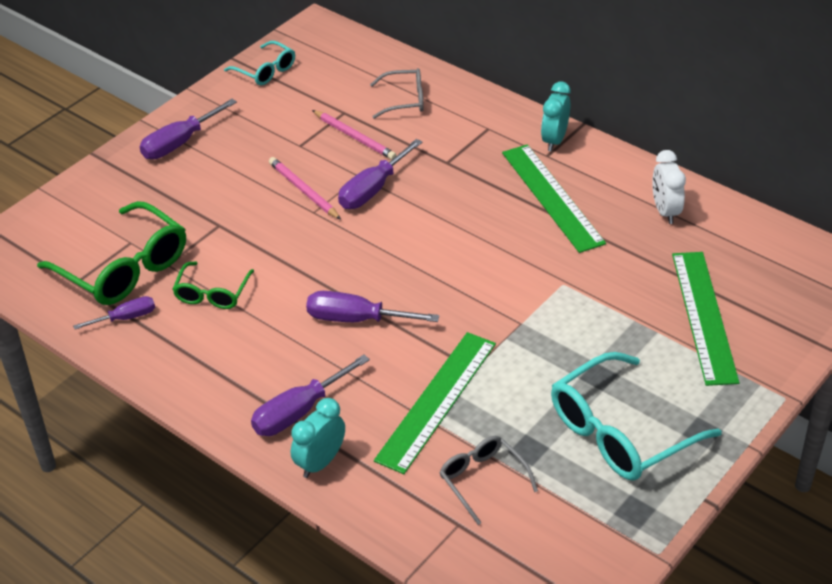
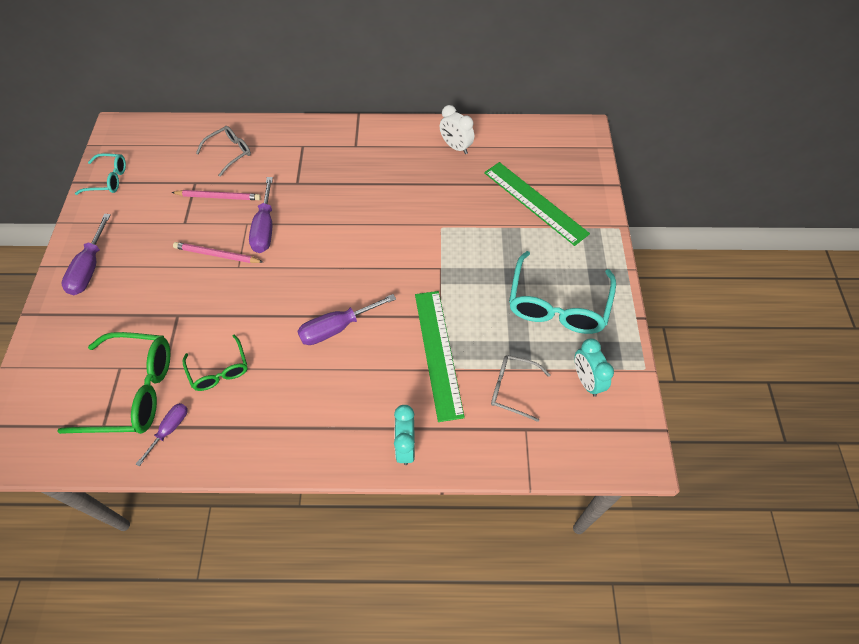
camera: 40 degrees left, 15 degrees up
purple screwdriver [251,355,370,436] -> none
green ruler [502,144,606,253] -> none
turquoise clock [541,81,571,152] -> turquoise clock moved to [575,338,614,397]

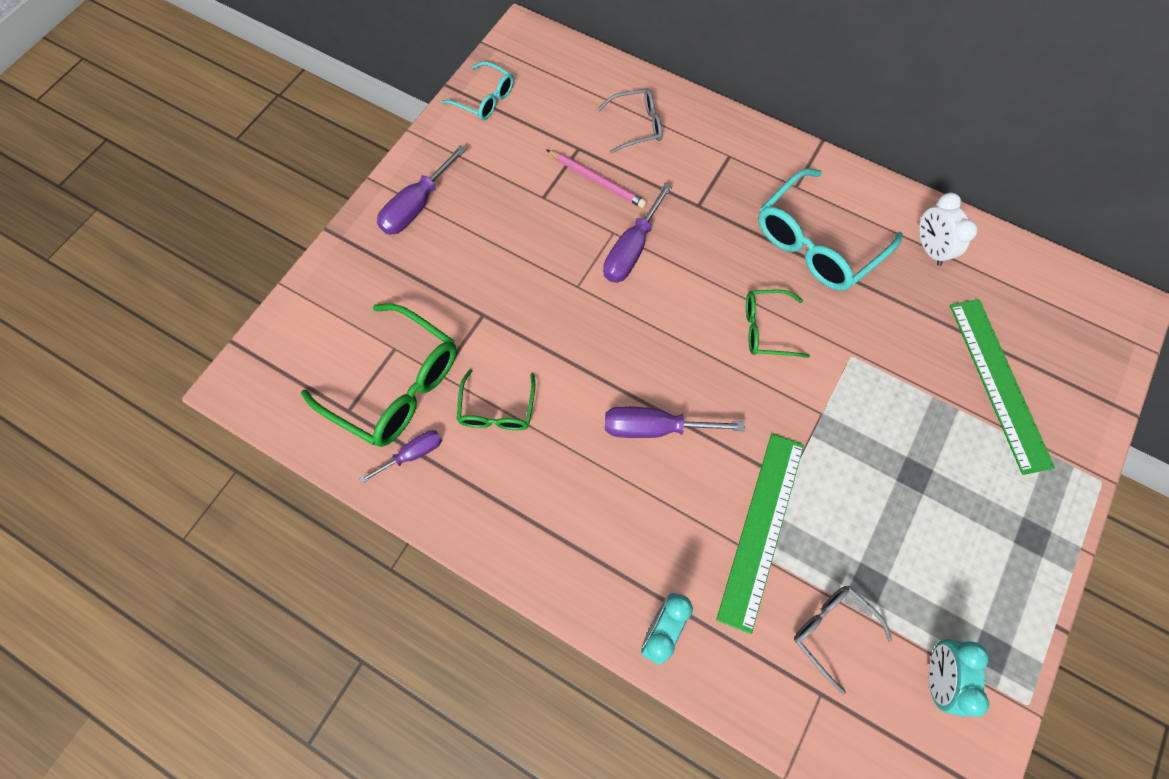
camera: 30 degrees right, 10 degrees up
pink pencil [173,242,263,263] -> none
turquoise glasses [509,251,616,334] -> turquoise glasses moved to [758,169,903,291]
none -> green glasses [746,289,810,358]

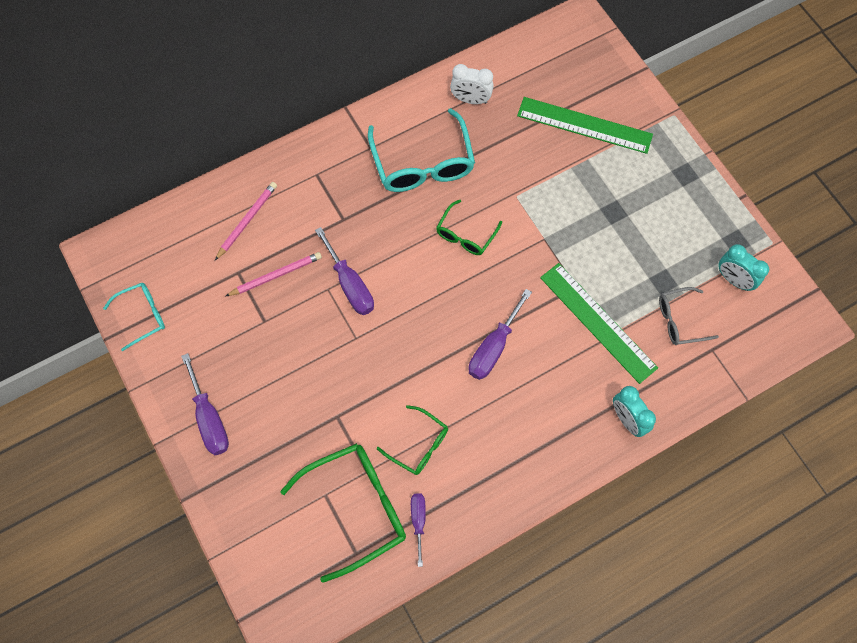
camera: 60 degrees left, 0 degrees up
grey glasses [598,89,662,154] -> pink pencil [215,182,277,260]

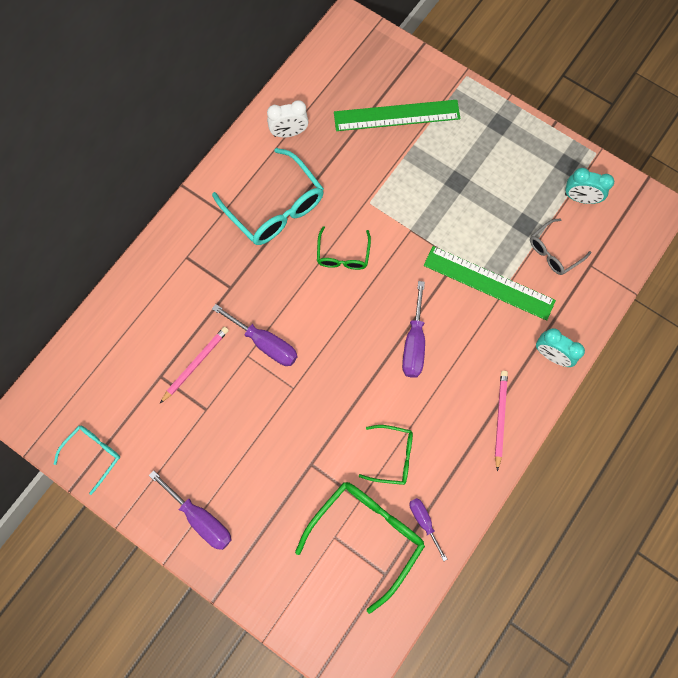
camera: 25 degrees left, 5 degrees up
pink pencil [215,182,277,260] -> pink pencil moved to [495,371,508,471]

